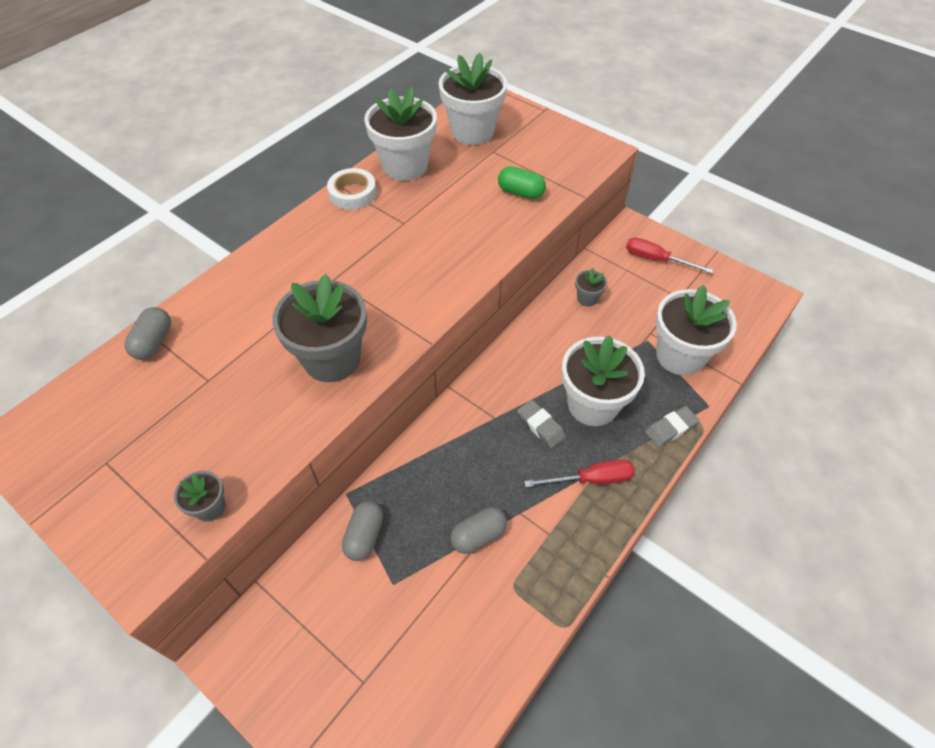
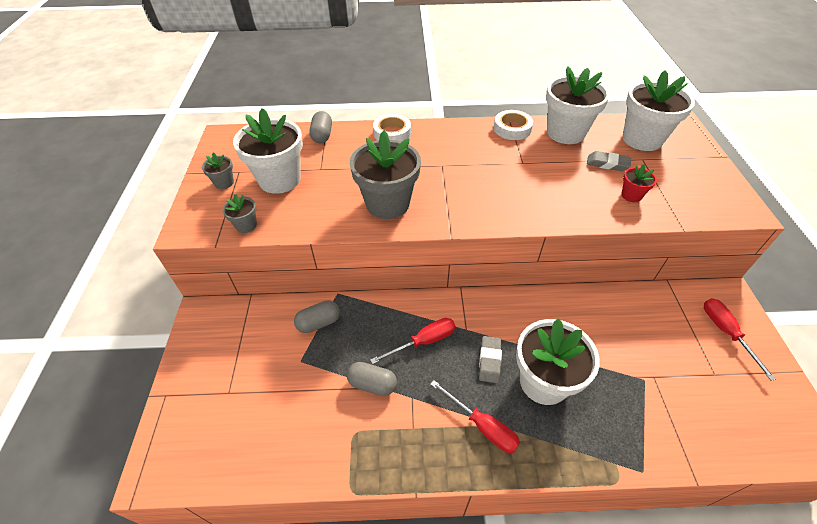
camera: 50 degrees right, 5 degrees down
grey capsule [125,307,171,360] -> grey capsule turned 60 degrees counterclockwise [309,111,332,143]
green capsule [498,166,546,199] -> red flower pot [621,164,657,202]
grey flower pot [575,268,607,306] -> grey flower pot moved to [202,152,234,189]
grey eraser [645,406,699,447] -> grey eraser moved to [587,151,631,171]
white flower pot [655,285,737,375] -> white flower pot moved to [233,108,303,194]
none -> red screwdriver [370,318,455,364]
none -> white tape [373,114,411,142]

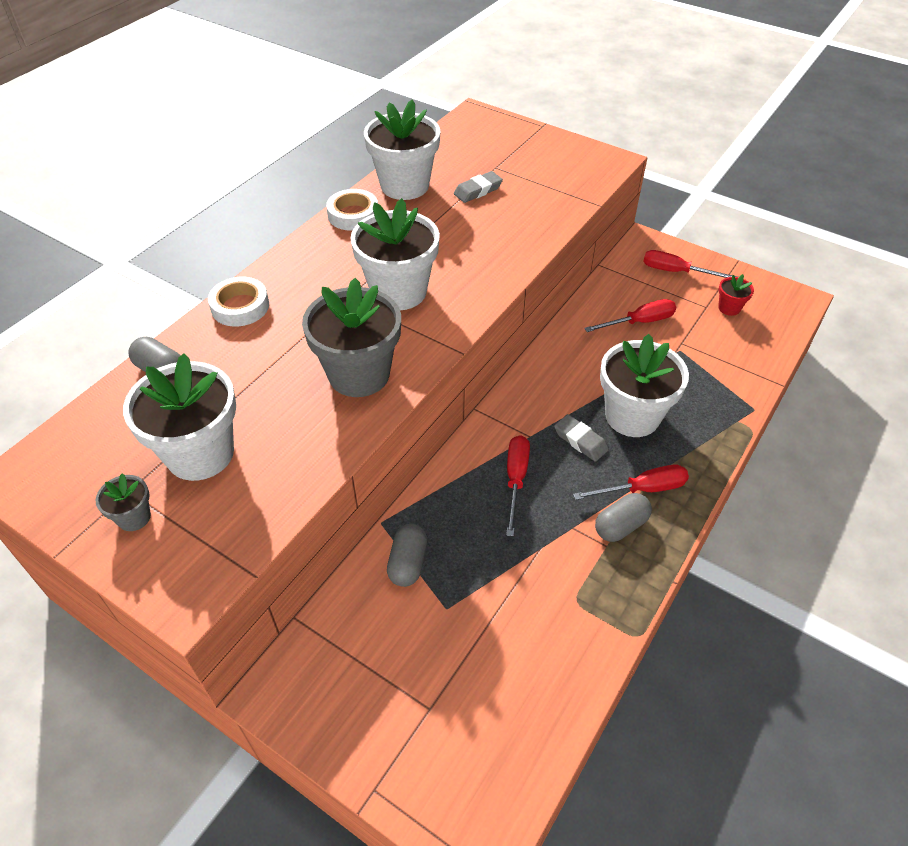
camera: 55 degrees left, 0 degrees up
grey flower pot [222,194,257,233] -> none
grey capsule [347,362,397,396] -> grey capsule moved to [595,493,652,542]
red flower pot [621,164,657,202] -> red flower pot moved to [718,274,754,316]
white flower pot [623,70,695,151] -> white flower pot moved to [350,198,440,310]
none -> red screwdriver [584,299,676,332]

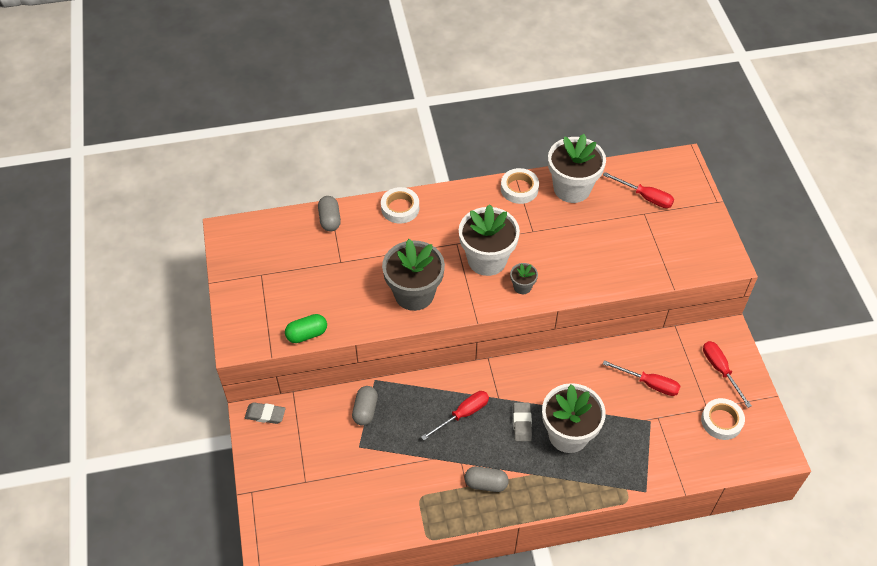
camera: 45 degrees right, 5 degrees up
grey flower pot [95,473,151,531] -> grey flower pot moved to [510,263,538,294]
white flower pot [123,353,236,481] -> none
grey capsule [387,524,427,587] -> grey capsule turned 45 degrees counterclockwise [352,386,378,426]
grey eraser [454,171,503,203] -> grey eraser moved to [245,402,286,424]
red screwdriver [573,464,689,500] -> red screwdriver moved to [603,172,674,208]
red flower pot [718,274,754,316] -> white tape [701,398,745,440]
none -> green capsule [285,314,327,343]

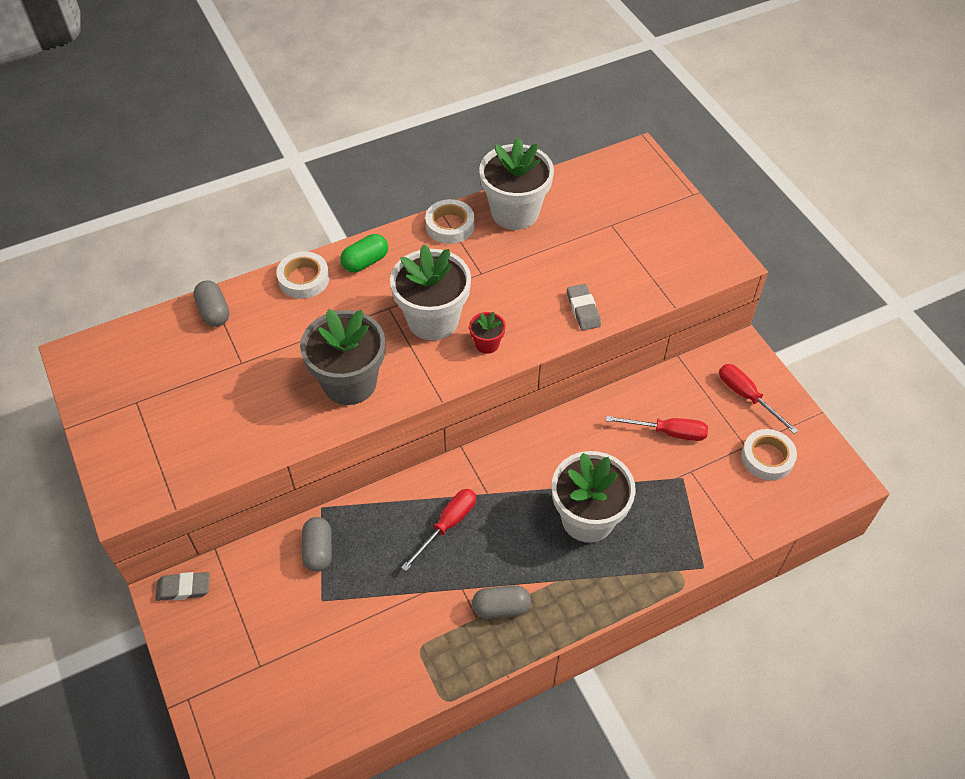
camera: 15 degrees left, 0 degrees up
green capsule [285,314,327,343] -> green capsule moved to [340,234,388,272]
grey flower pot [510,263,538,294] -> red flower pot [469,312,506,354]
grey eraser [513,402,532,441] -> grey eraser moved to [567,284,601,331]
red screwdriver [603,172,674,208] -> none

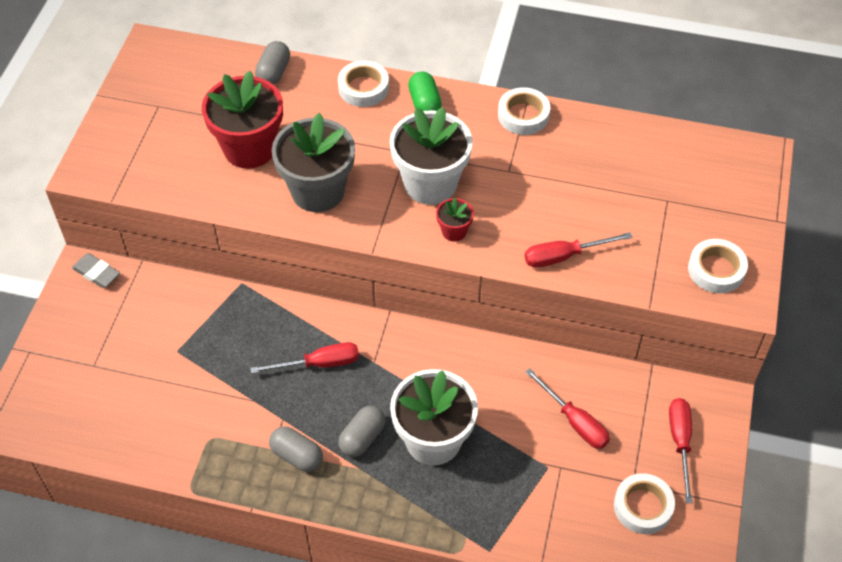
camera: 40 degrees right, 0 degrees up
grey capsule [302,517,332,572] -> grey capsule moved to [338,406,386,457]
green capsule [340,234,388,272] -> green capsule turned 75 degrees clockwise [408,72,442,111]
white flower pot [479,137,554,230] -> none
grey eraser [567,284,601,331] -> red screwdriver [525,232,633,268]
none -> red flower pot [202,71,283,169]
none -> white tape [688,239,748,293]

